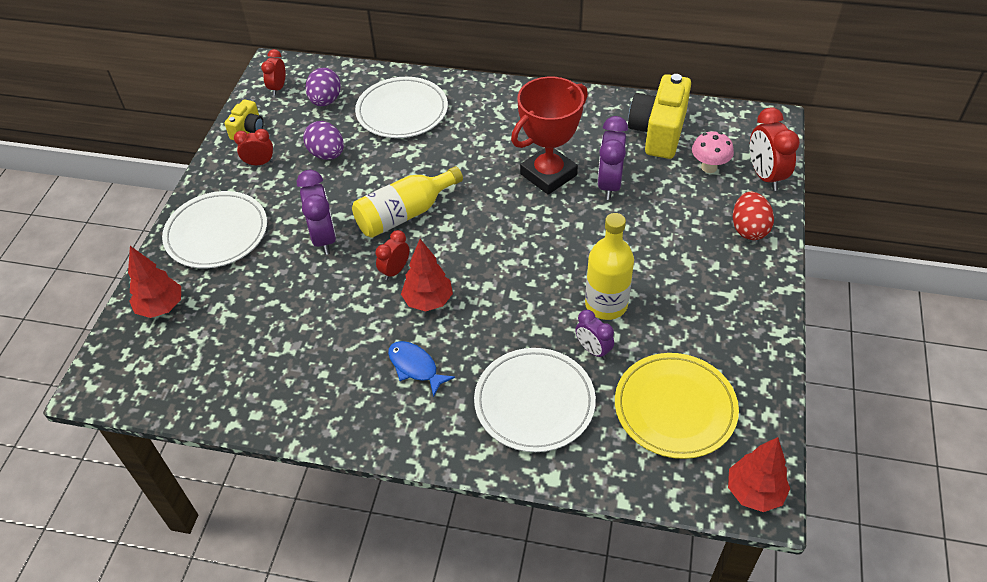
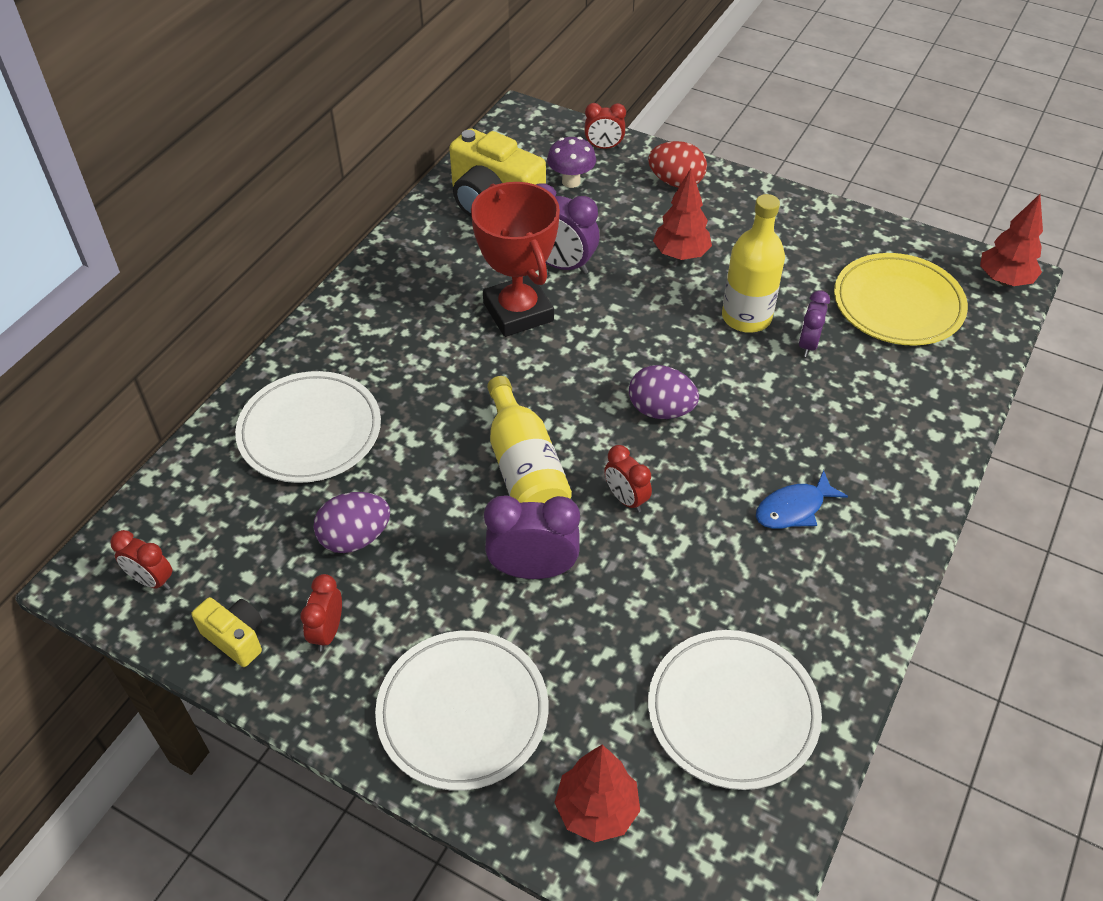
camera: 75 degrees left, 0 degrees up
purple egg [305,68,341,106] -> purple egg moved to [629,365,699,419]
red tree [401,239,453,311] -> red tree moved to [653,169,712,260]
white plate [474,348,596,452] -> white plate moved to [648,630,822,790]
purple clock [575,310,614,360] -> purple clock turned 135 degrees clockwise [799,290,830,357]
pink mushroom [692,131,734,173] -> purple mushroom [547,137,596,188]
red clock [750,107,800,191] -> red clock [584,103,626,149], size x0.61

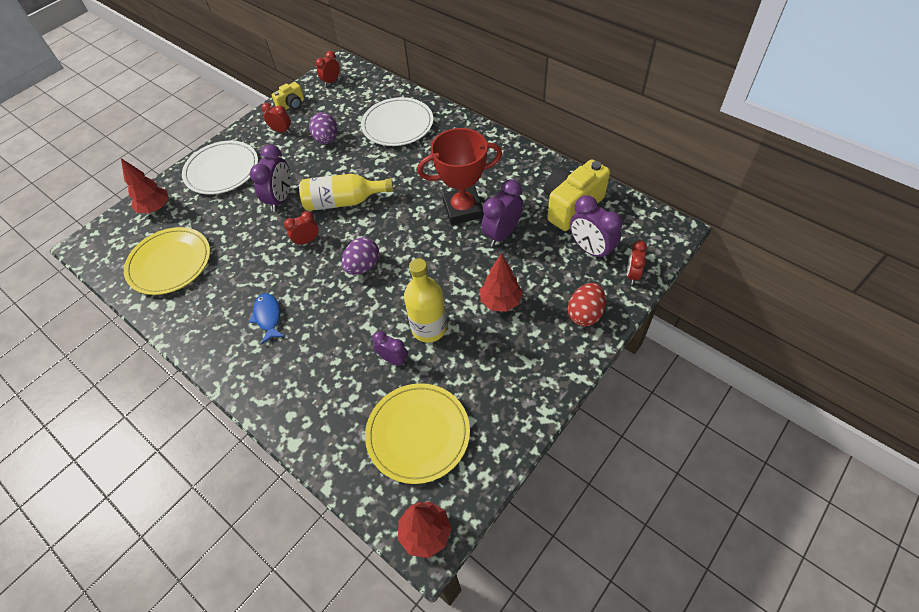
camera: 105 degrees right, 5 degrees up
purple mushroom [547,137,596,188] -> purple clock [570,195,623,261]
white plate [648,630,822,790] -> yellow plate [124,227,210,295]

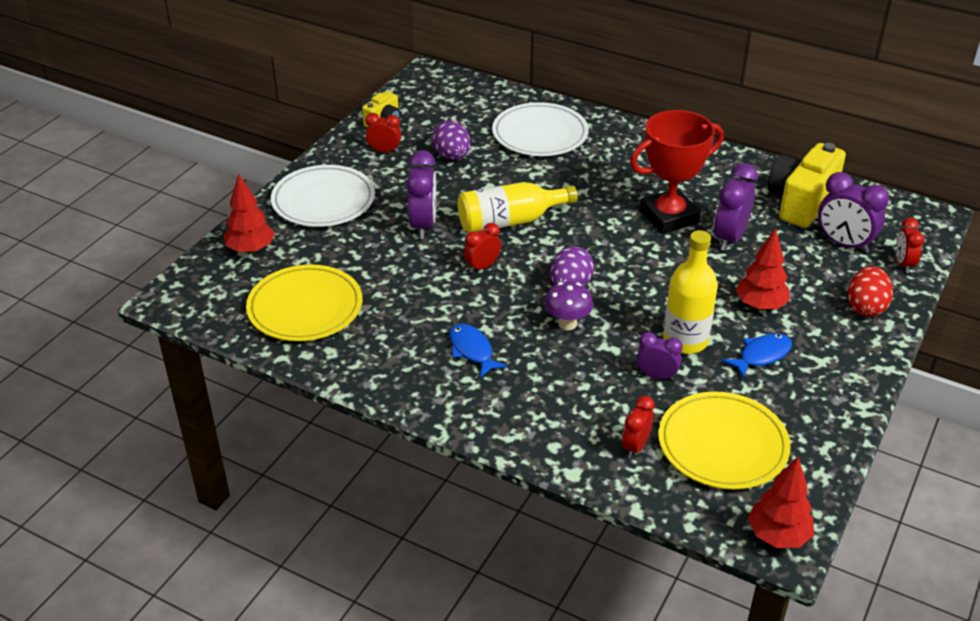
camera: 15 degrees left, 15 degrees down
red clock [316,51,340,86] -> red clock moved to [622,396,655,458]
none -> purple mushroom [545,282,593,330]
none -> blue fish [722,333,792,379]

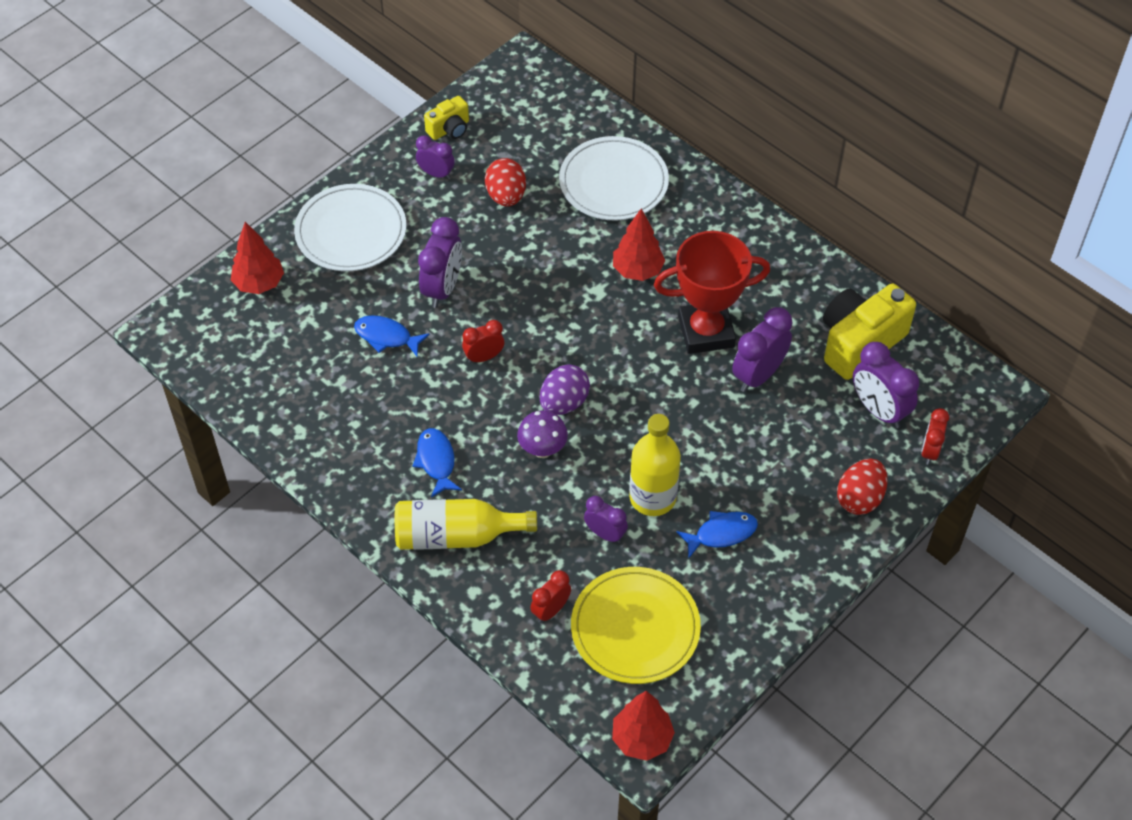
camera: 15 degrees right, 15 degrees up
yellow plate [246,264,362,341] -> none
red clock [365,113,401,153] -> purple clock [416,135,455,179]
purple egg [432,120,471,160] -> red egg [485,158,526,206]
yellow bottle [458,182,578,233] -> yellow bottle moved to [395,499,537,550]
red tree [736,228,790,310] -> red tree moved to [613,209,665,281]
none -> blue fish [354,315,430,356]

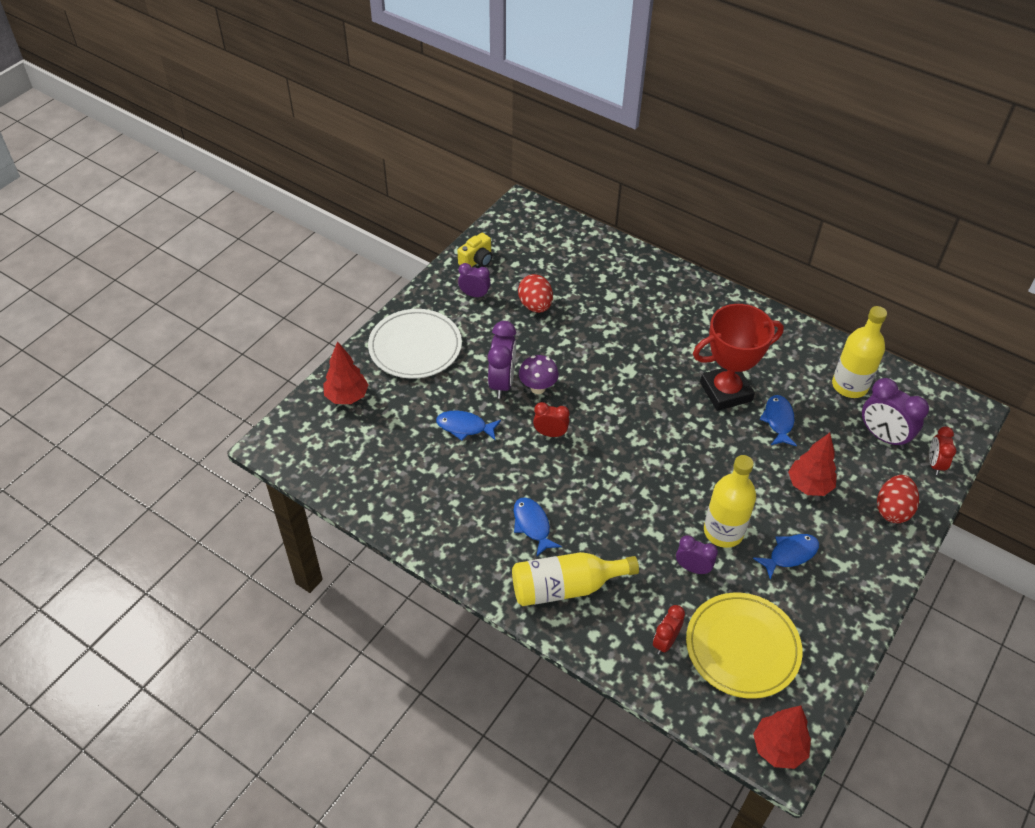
camera: 10 degrees left, 5 degrees down
red clock [462,320,504,363] -> red clock turned 45 degrees clockwise [533,402,569,437]
purple mushroom [517,410,568,458] -> purple mushroom moved to [519,355,559,394]
purple egg [540,364,590,415] -> none
white plate [559,136,669,221] -> none
red tree [613,209,665,281] -> red tree moved to [788,433,837,496]
purple clock [732,307,792,392] -> blue fish [760,395,797,446]
yellow camera [823,284,916,380] -> yellow bottle [832,306,887,398]

